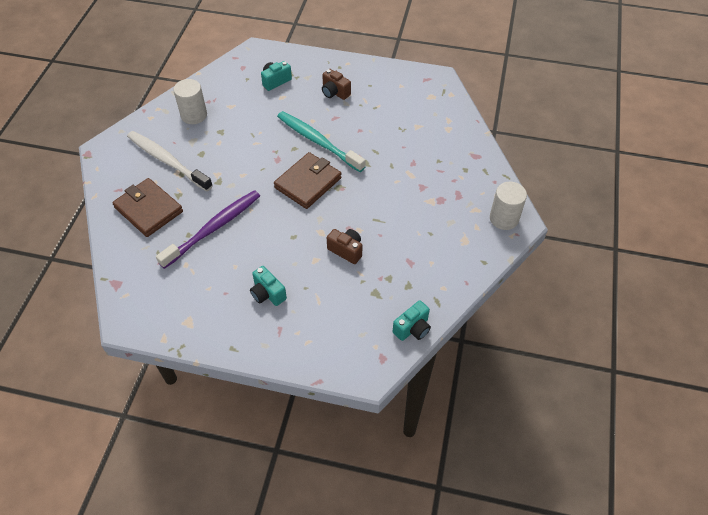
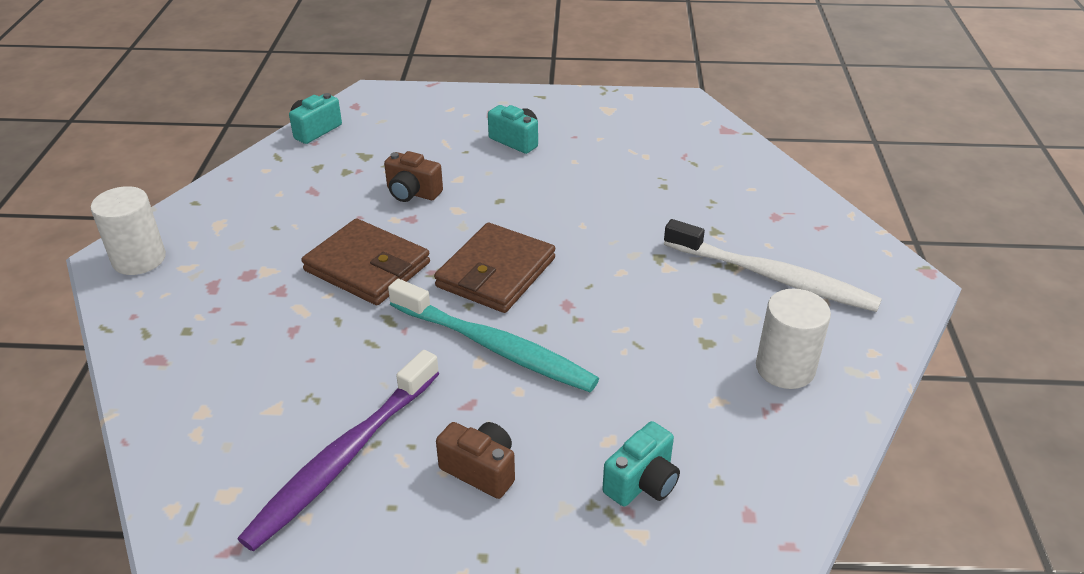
camera: 170 degrees right, 15 degrees down
brown wallet [112,178,183,237] -> brown wallet moved to [301,218,430,305]
purple toothbrush [156,190,260,269] -> purple toothbrush moved to [237,350,439,552]

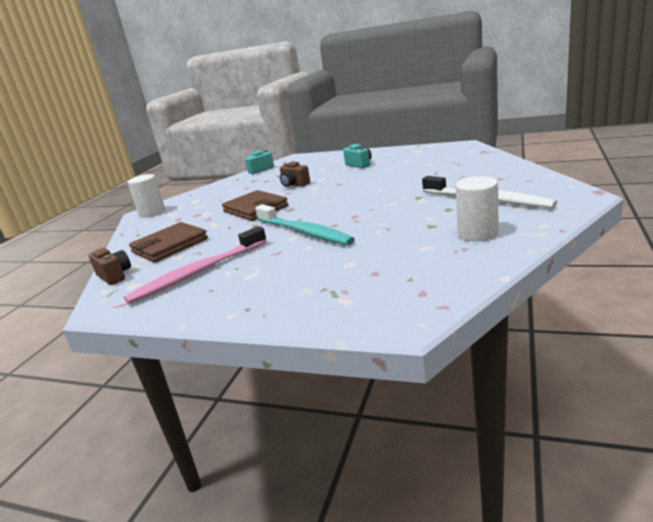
camera: 20 degrees right, 15 degrees down
purple toothbrush [237,350,439,552] -> pink toothbrush [124,226,267,304]
brown wallet [434,223,555,313] -> brown wallet moved to [129,222,208,262]
brown camera [436,422,515,499] -> brown camera moved to [89,248,131,285]
turquoise camera [602,421,680,506] -> none

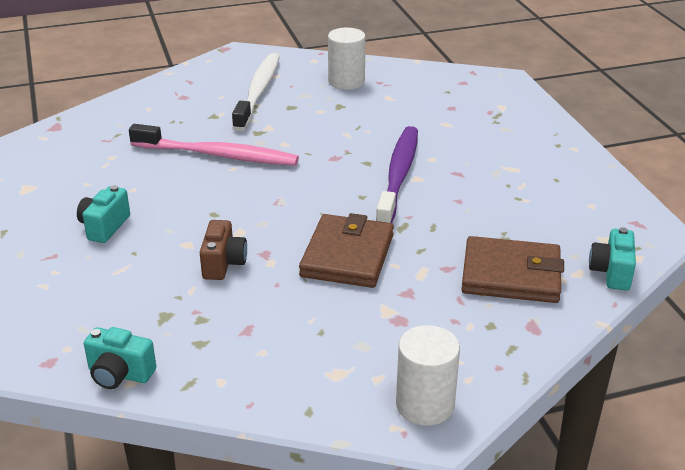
camera: 130 degrees left, 10 degrees up
brown camera [89,248,131,285] -> turquoise camera [589,227,636,290]
pink toothbrush [124,226,267,304] -> pink toothbrush moved to [129,124,299,166]
turquoise toothbrush [255,204,355,245] -> purple toothbrush [376,126,418,223]

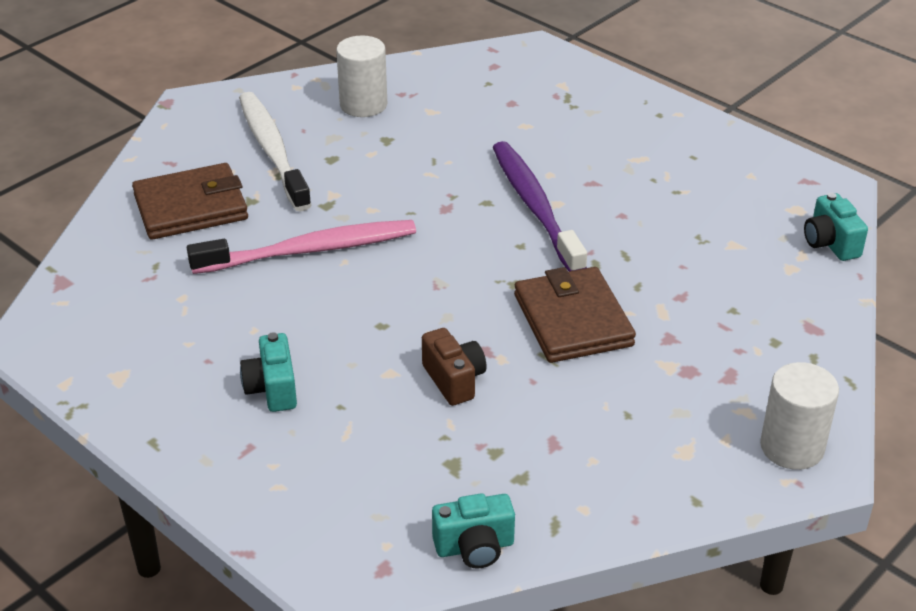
camera: 30 degrees left, 5 degrees up
brown wallet [461,236,564,303] -> brown wallet moved to [132,163,248,240]

